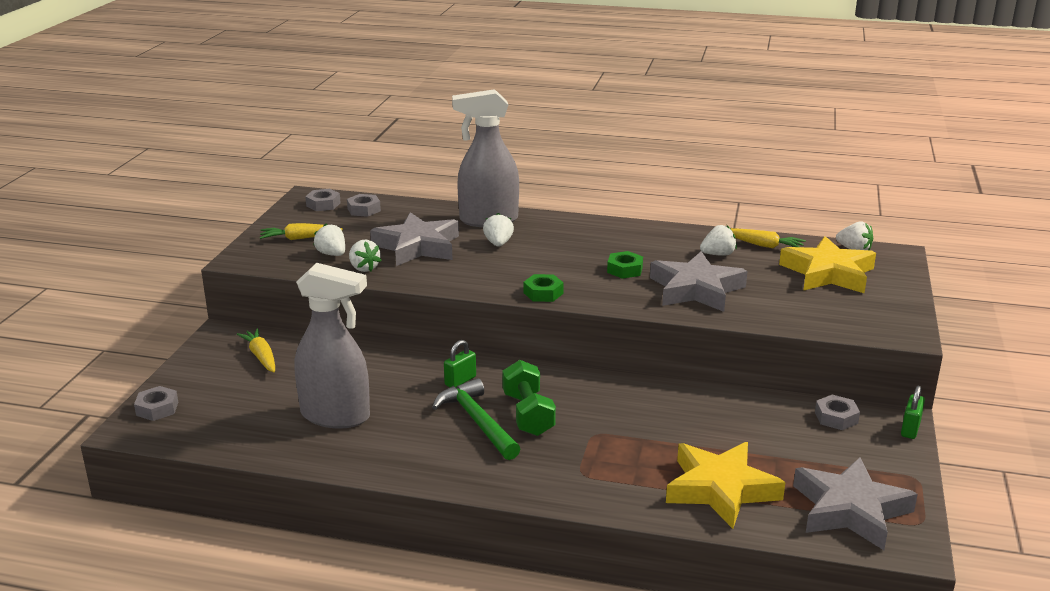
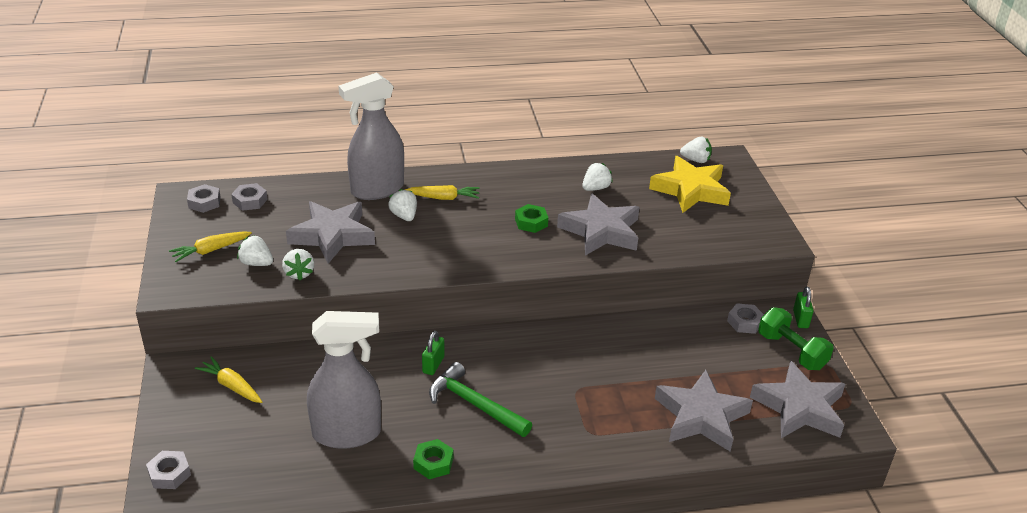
camera: 25 degrees left, 10 degrees up
white strawberry [349,240,382,272] -> white strawberry turned 45 degrees clockwise [282,249,314,281]
green dumbbell [502,360,556,436] -> green dumbbell moved to [758,307,834,370]
green nut [523,274,564,302] -> green nut moved to [413,439,454,479]
yellow star [666,442,785,529] -> grey star [655,370,753,452]
yellow carrot [730,228,806,248] -> yellow carrot moved to [405,185,480,200]

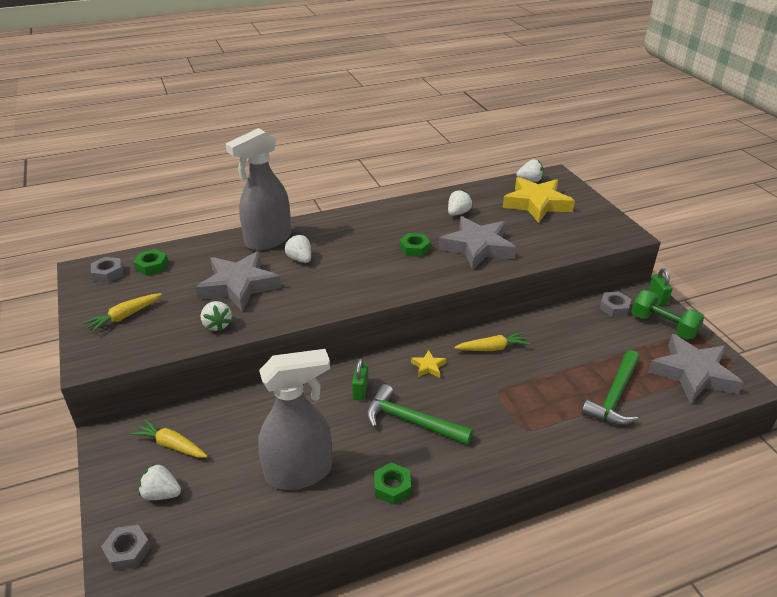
camera: 10 degrees left, 0 degrees up
grey nut [231,183,267,211] -> green nut [134,249,168,276]
white strawberry [237,235,273,266] -> white strawberry moved to [138,464,181,500]
yellow carrot [405,185,480,200] -> yellow carrot moved to [454,332,530,351]
grey star [655,370,753,452] -> green hammer [582,350,640,425]
none -> yellow star [411,350,446,378]

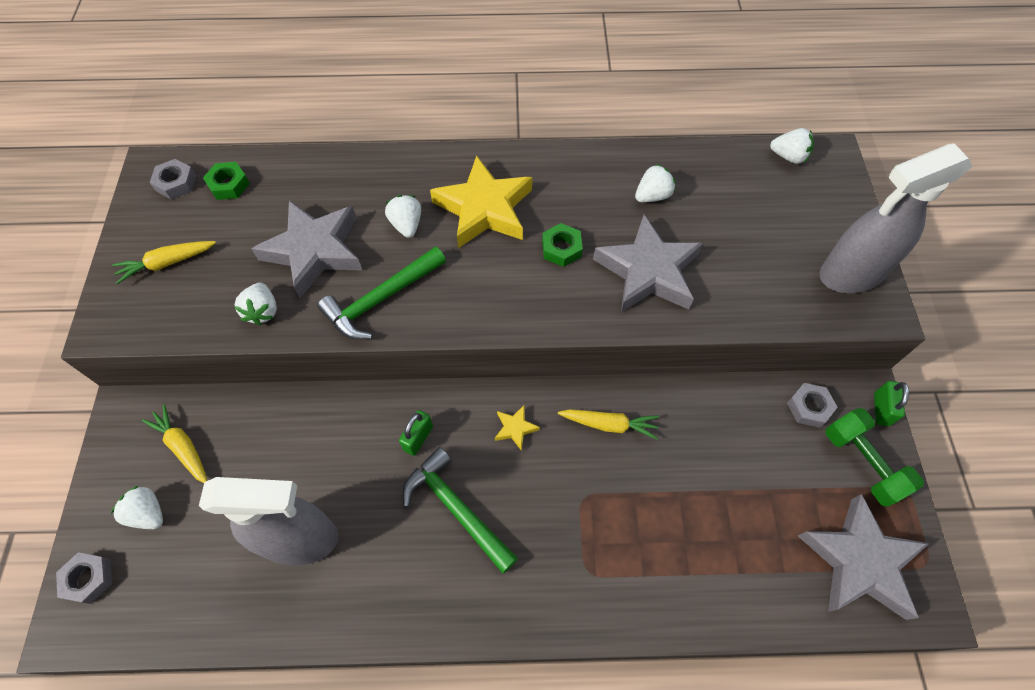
camera: 20 degrees right, 25 degrees up
grey spray bottle [225,128,291,250] -> grey spray bottle moved to [820,143,972,293]
green nut [374,462,411,505] -> none
yellow star [503,177,575,223] -> yellow star moved to [430,156,532,248]
green hammer [582,350,640,425] -> green hammer moved to [317,246,446,339]

